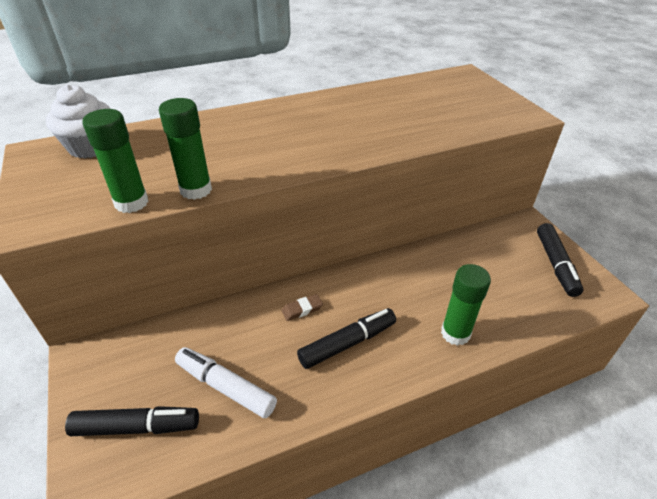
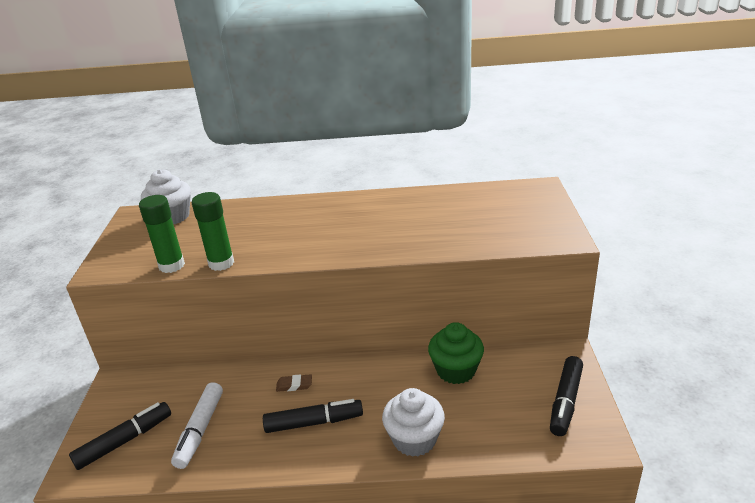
camera: 25 degrees right, 10 degrees down
black marker [65,406,199,436] -> black marker turned 60 degrees counterclockwise [69,402,171,470]
white marker [175,347,277,418] -> white marker turned 135 degrees counterclockwise [171,382,223,469]
green glue stick [441,264,491,346] -> white cupcake [382,388,445,457]
none -> green cupcake [428,322,484,384]

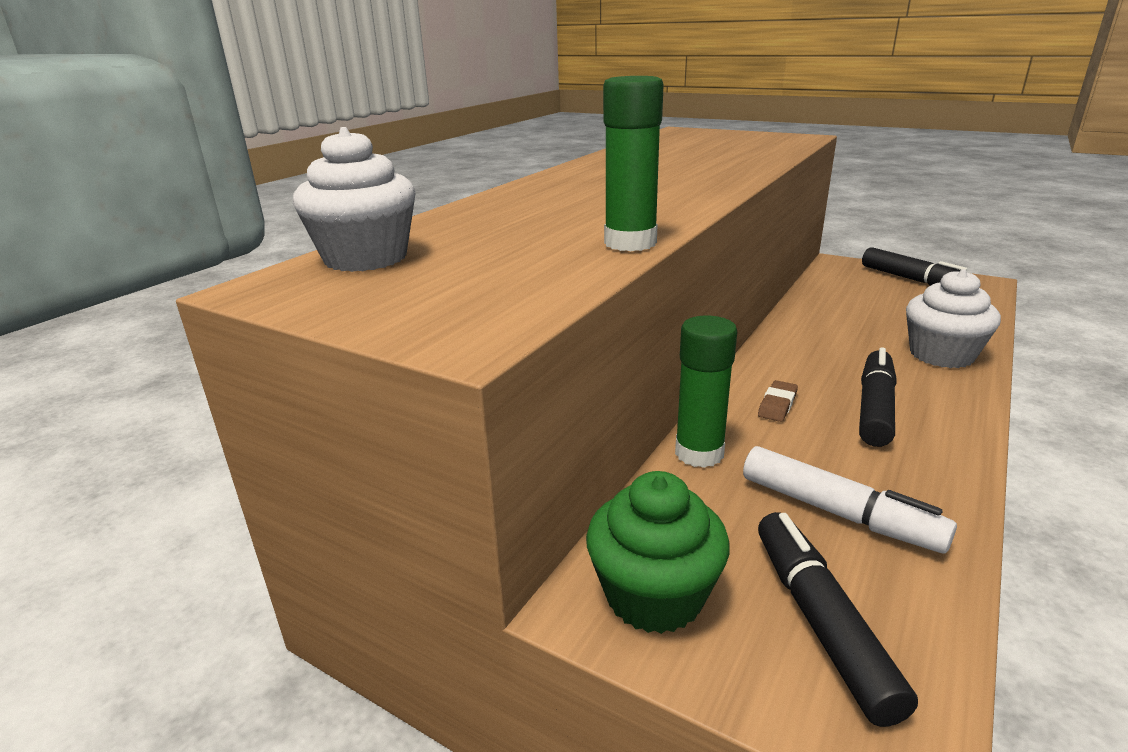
camera: 60 degrees left, 5 degrees down
green glue stick [139,195,185,273] -> green glue stick moved to [675,316,737,468]
green cupcake [428,322,484,384] -> green cupcake moved to [586,471,730,634]

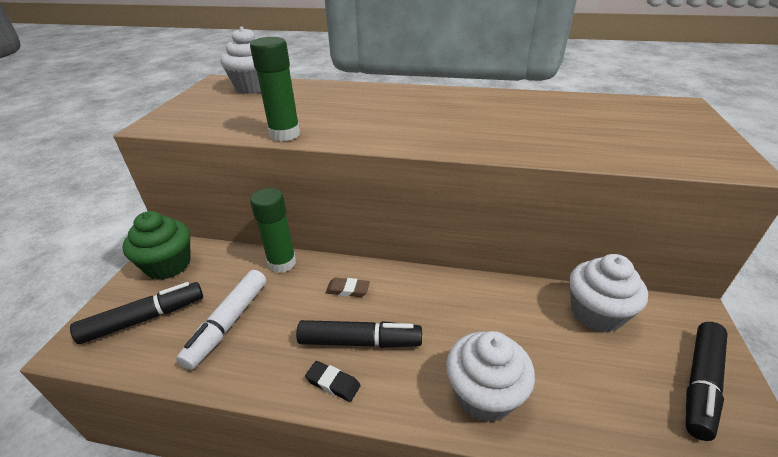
camera: 70 degrees right, 10 degrees up
none -> black eraser [305,361,361,402]
none -> white cupcake [569,254,648,333]

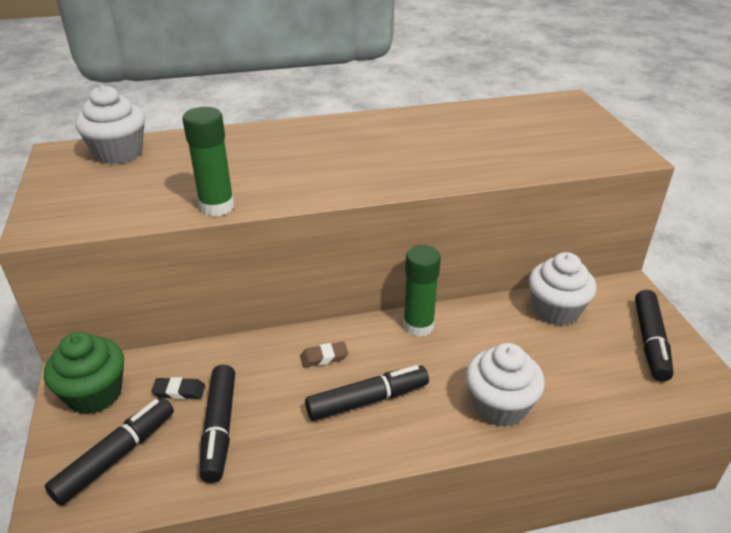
camera: 25 degrees left, 0 degrees up
white marker [176,270,266,370] -> black marker [199,365,235,483]
green glue stick [250,188,296,273] -> green glue stick moved to [403,245,441,337]
black eraser [305,361,361,402] -> black eraser moved to [151,377,205,399]

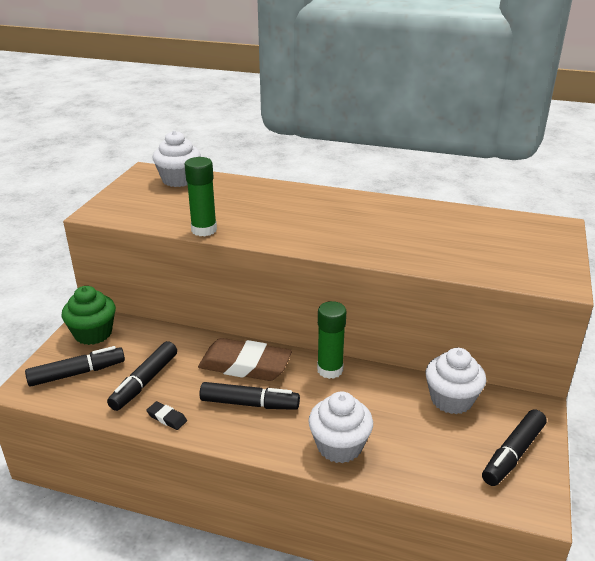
camera: 30 degrees right, 5 degrees down
black eraser [151,377,205,399] -> black eraser moved to [146,401,187,430]
brown eraser [300,342,348,368] -> brown eraser [198,338,292,381], size x2.44

